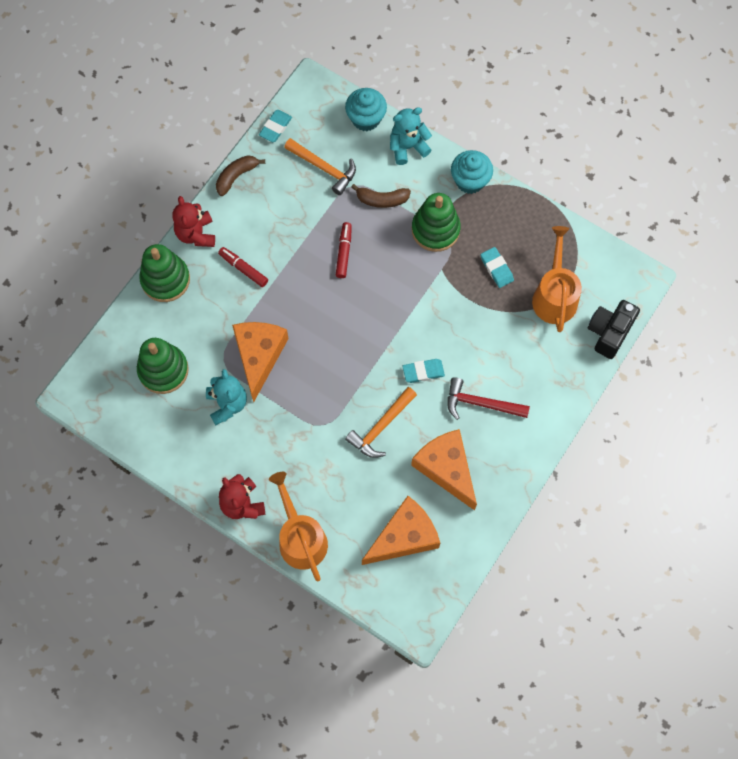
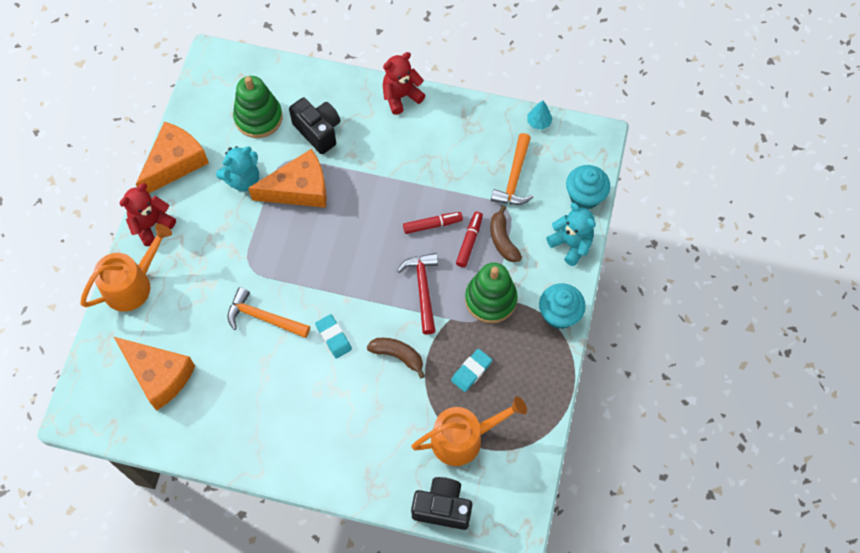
camera: 70 degrees right, 5 degrees down
green stacking toy [139,244,190,302] -> none
brown banana [216,155,265,196] -> brown banana moved to [367,338,425,378]
red marker [218,247,268,287] -> red marker moved to [456,211,483,267]
turquoise eraser [259,110,292,142] -> turquoise tree [528,100,553,130]
orange cheese [411,429,477,510] -> orange cheese moved to [136,122,209,193]
red hammer [447,377,530,420] -> red hammer moved to [397,253,438,335]
none -> black camera [289,98,340,154]

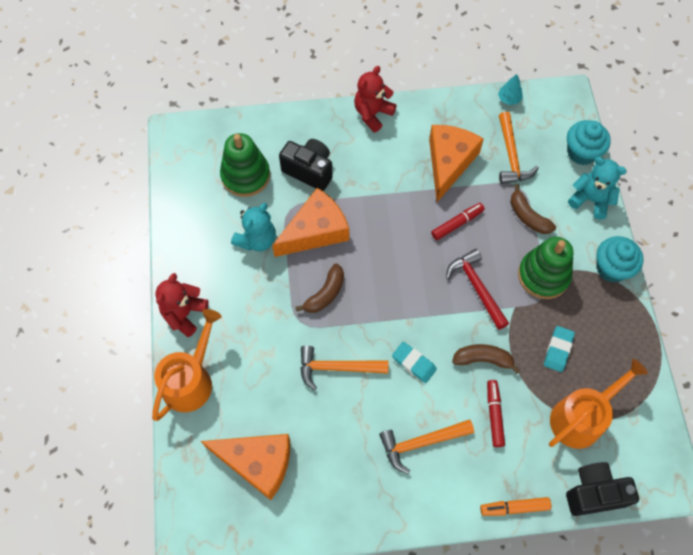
camera: 20 degrees left, 0 degrees up
orange cheese [136,122,209,193] -> orange cheese moved to [429,125,484,202]
red marker [456,211,483,267] -> red marker moved to [487,380,505,447]
none -> brown banana [295,264,344,313]
none -> orange hammer [379,420,474,474]
none -> orange marker [480,497,552,516]

